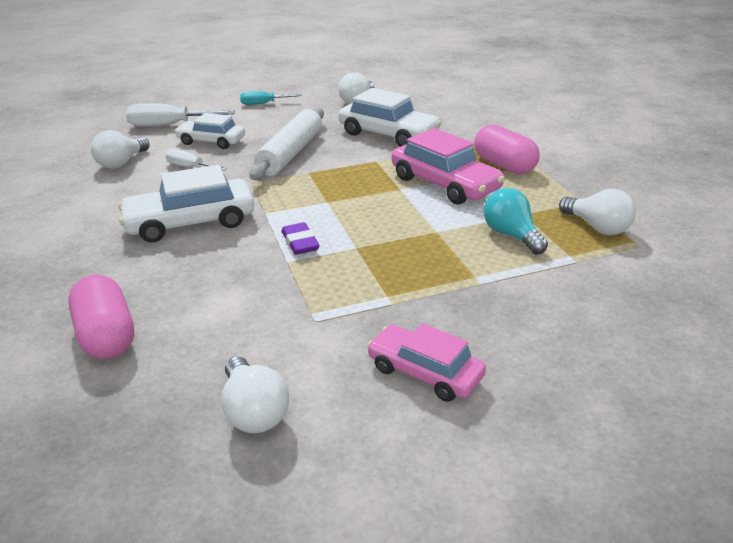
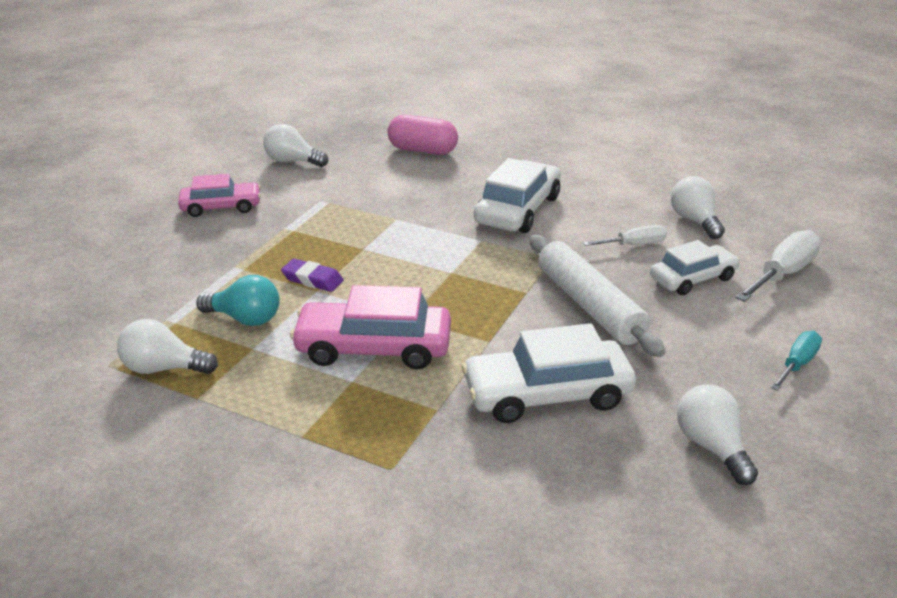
camera: 135 degrees right, 0 degrees up
purple eraser [281,222,320,255] -> purple eraser moved to [281,259,344,292]
pink capsule [474,125,540,174] -> none

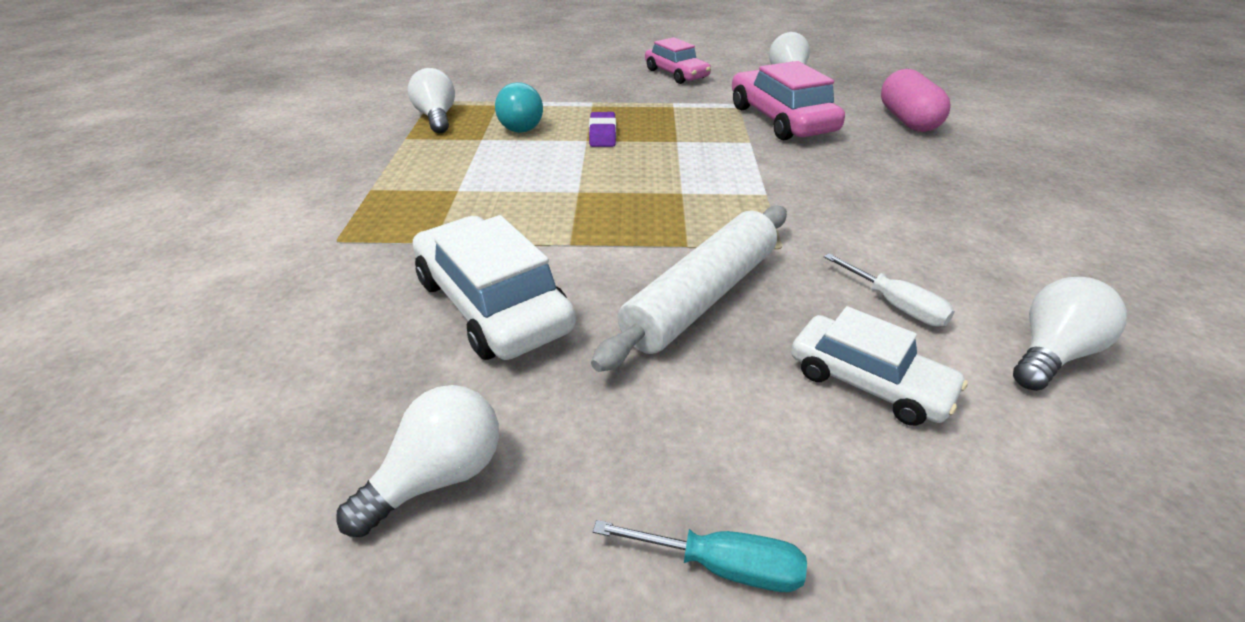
camera: 65 degrees right, 5 degrees up
pink car [290,285,451,370] -> pink car moved to [732,61,845,140]
white car [474,158,561,233] -> none
white screwdriver [735,230,821,302] -> none

